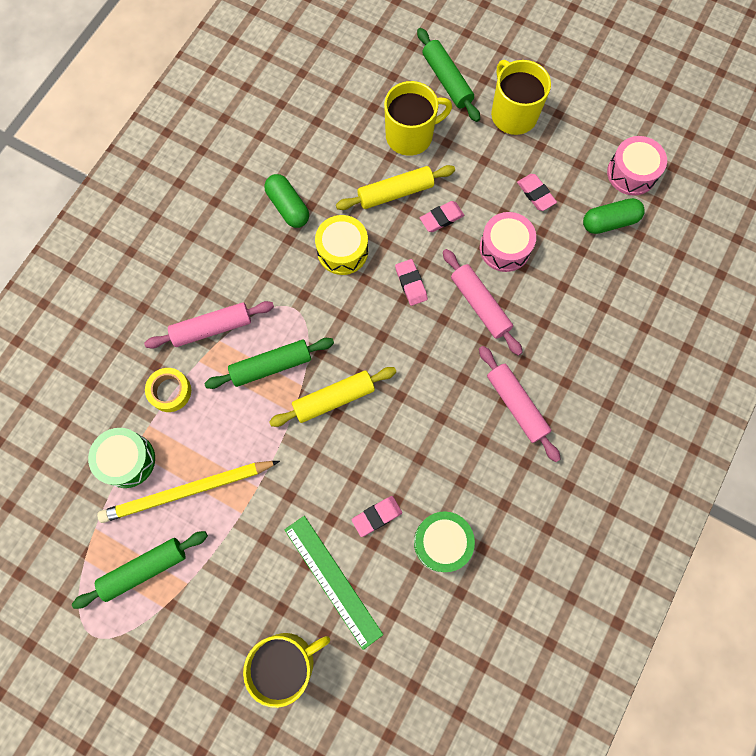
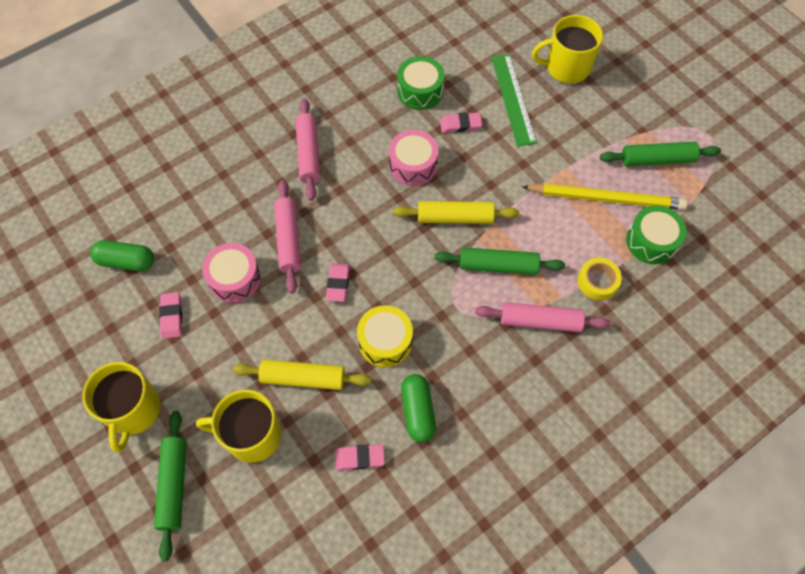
camera: 155 degrees left, 10 degrees down
pink eraser [420,201,464,232] -> pink eraser moved to [335,444,385,470]
pink drum [607,136,667,196] -> pink drum moved to [389,130,439,186]

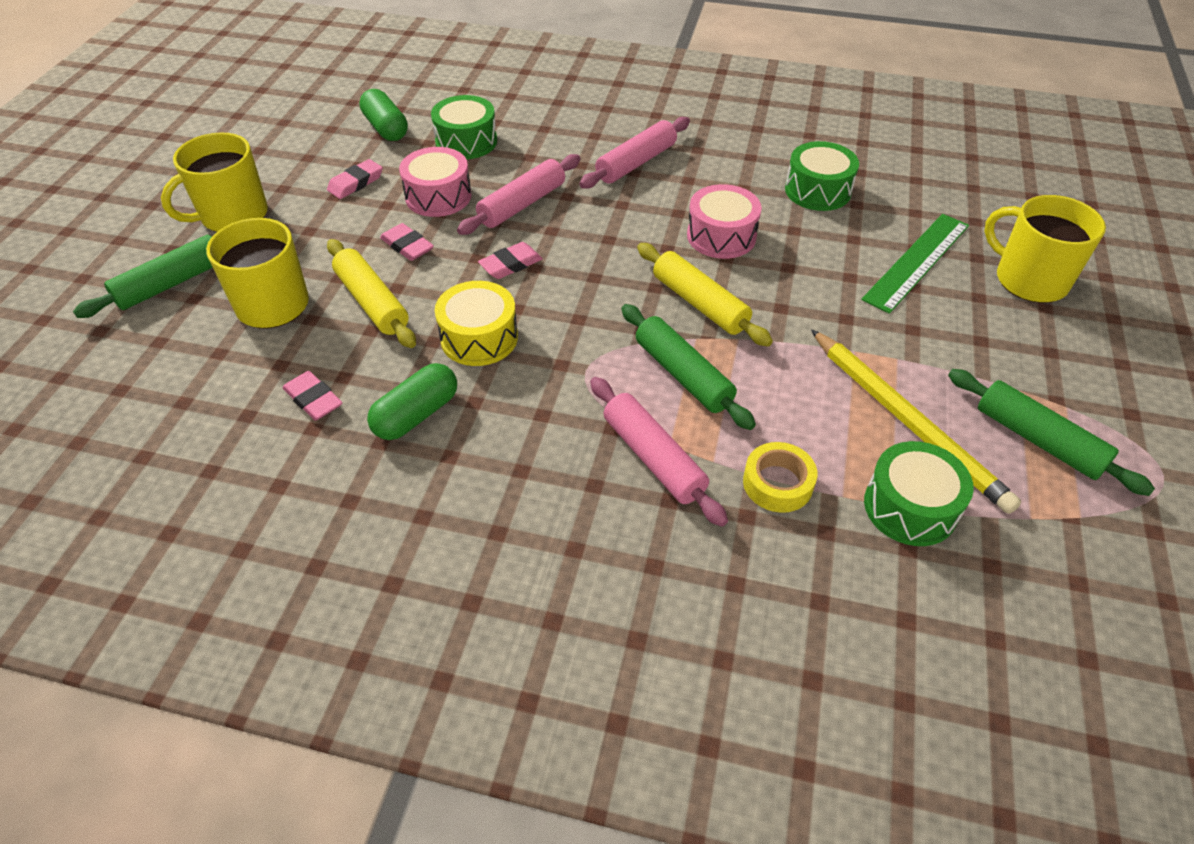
camera: 50 degrees right, 15 degrees down
pink eraser [440,112,482,133] -> pink eraser moved to [380,223,434,261]
none -> green drum [431,95,497,159]

